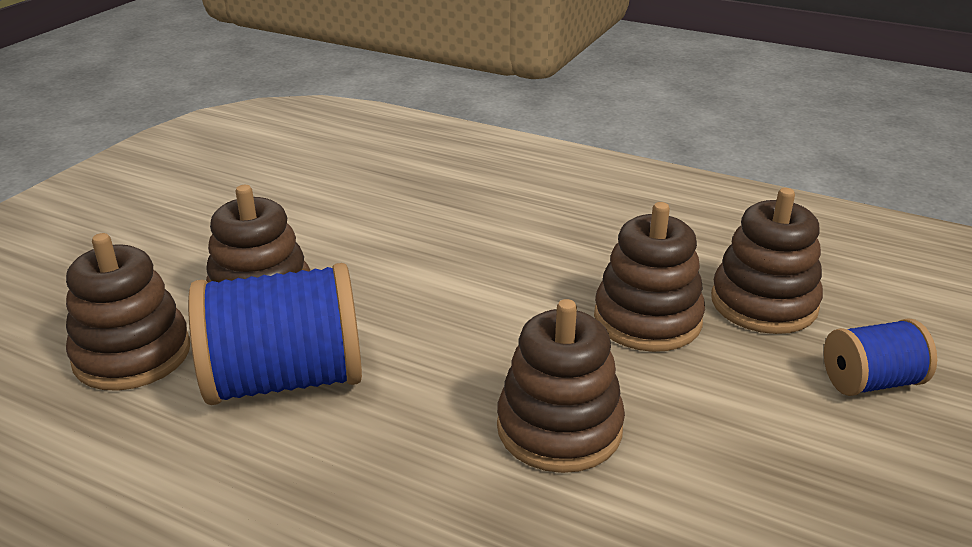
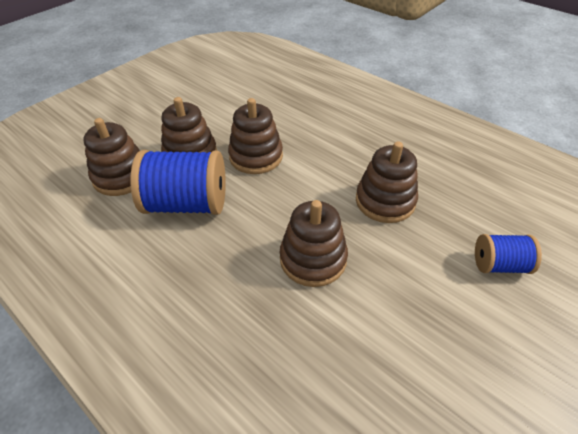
camera: 15 degrees right, 15 degrees up
brown stacking toy [711,188,823,334] -> brown stacking toy moved to [228,98,283,174]

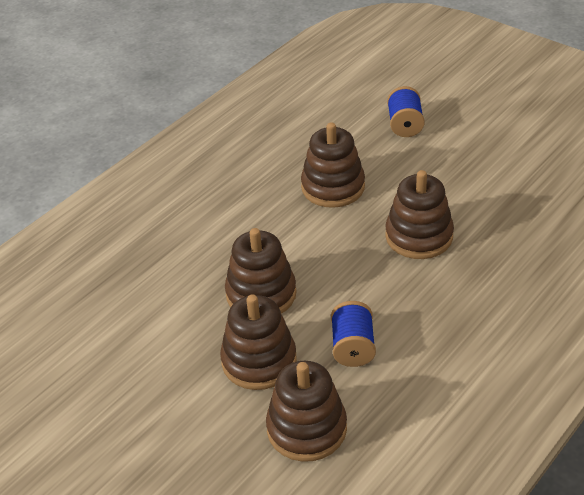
camera: 90 degrees left, 5 degrees down
blue spool [131,150,226,215] -> blue spool [331,301,376,367], size x0.55

